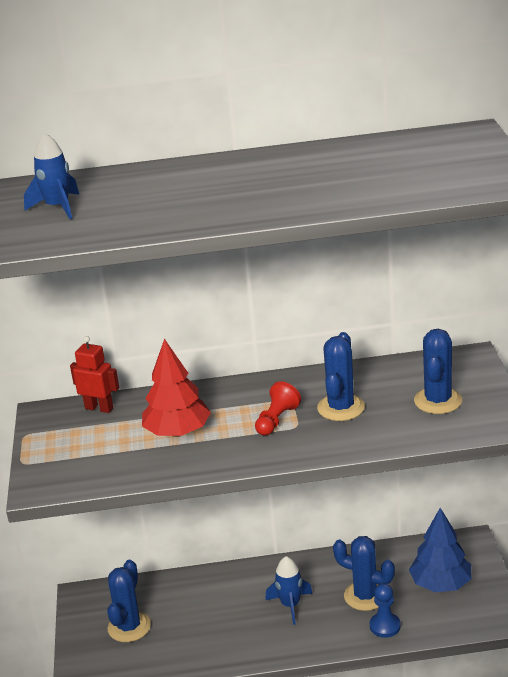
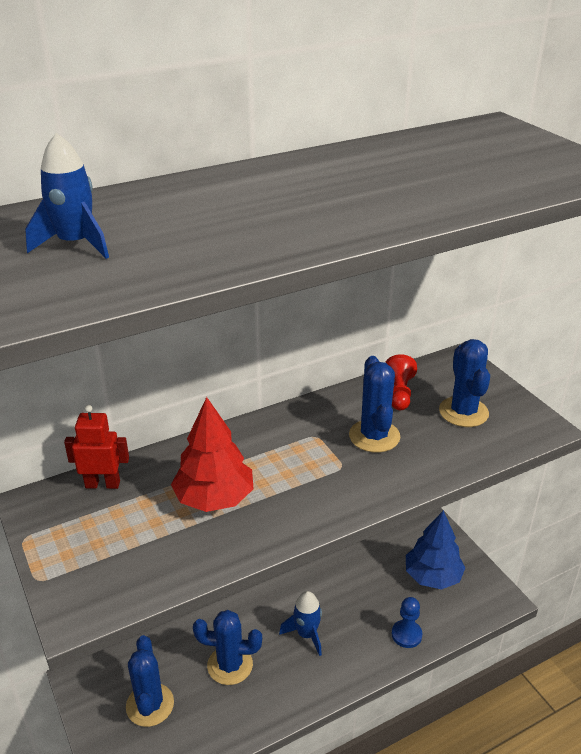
camera: 25 degrees left, 5 degrees up
red pawn [255,381,301,436] -> red pawn moved to [385,354,417,410]
blue cactus [333,536,395,611] -> blue cactus moved to [193,610,262,685]

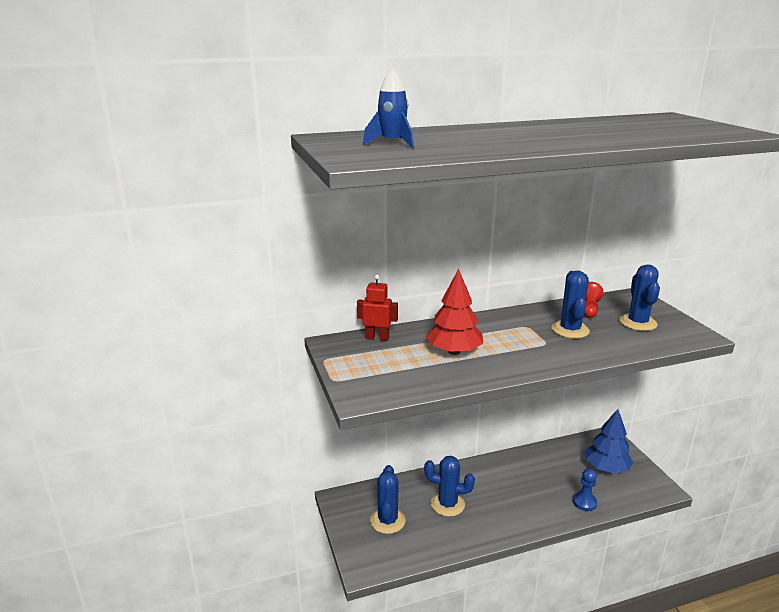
camera: 10 degrees right, 10 degrees down
blue rocket [279,591,322,656] -> none

